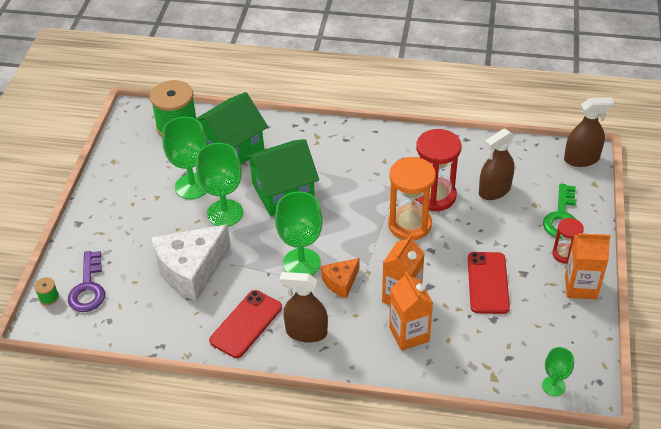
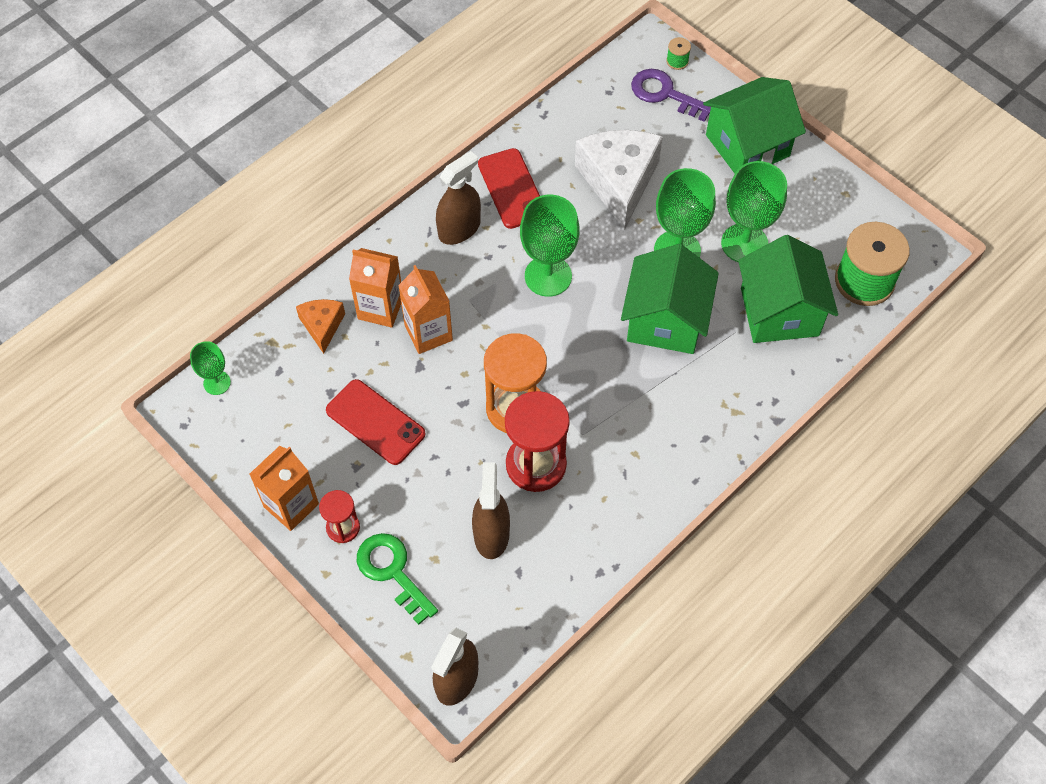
camera: 125 degrees right, 15 degrees up
orange cheese [321,258,359,298] -> orange cheese moved to [296,299,345,354]
none -> green house [703,77,806,174]

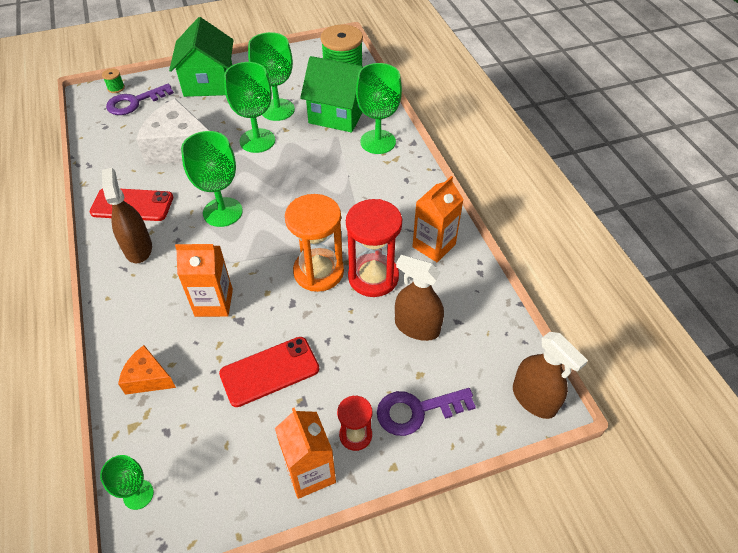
camera: 65 degrees left, 10 degrees down
orange carton [349,248,401,328] -> orange carton moved to [412,176,464,263]
green key [357,533,438,625] -> purple key [377,388,476,436]
green house [621,244,719,354] -> none
none -> green goblet [356,63,402,154]

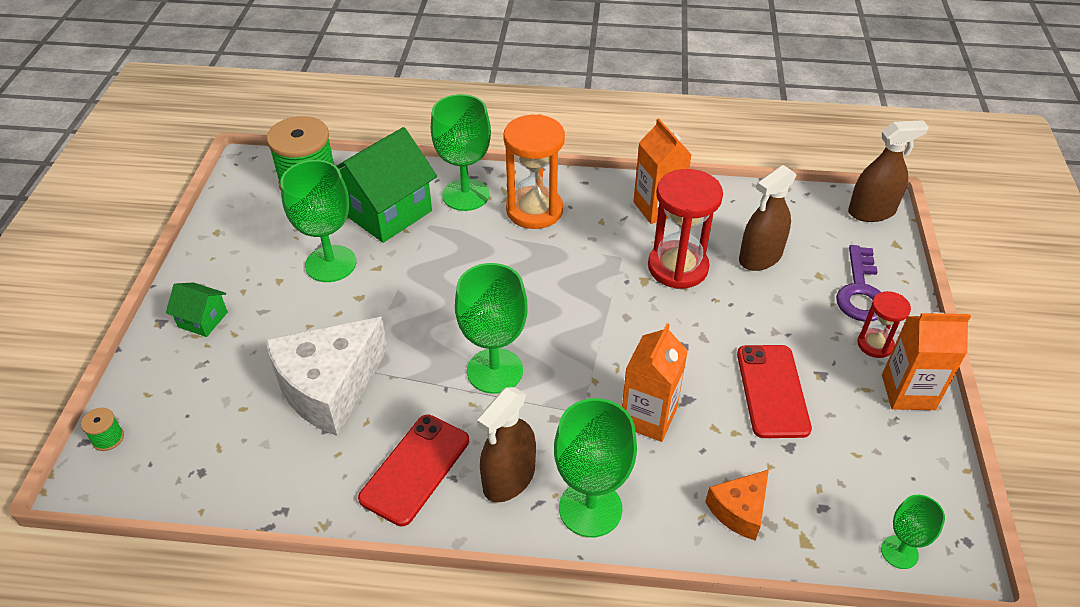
camera: 65 degrees left, 5 degrees down
brown spray bottle [102,168,152,263] -> brown spray bottle turned 60 degrees counterclockwise [477,387,536,502]
purple key [106,84,174,115] -> none
green house [169,17,234,97] -> green house [166,282,228,337], size x0.48
green goblet [224,62,275,153] -> green goblet moved to [554,398,637,537]
orange hourglass [285,194,344,292] -> orange hourglass moved to [503,114,565,229]

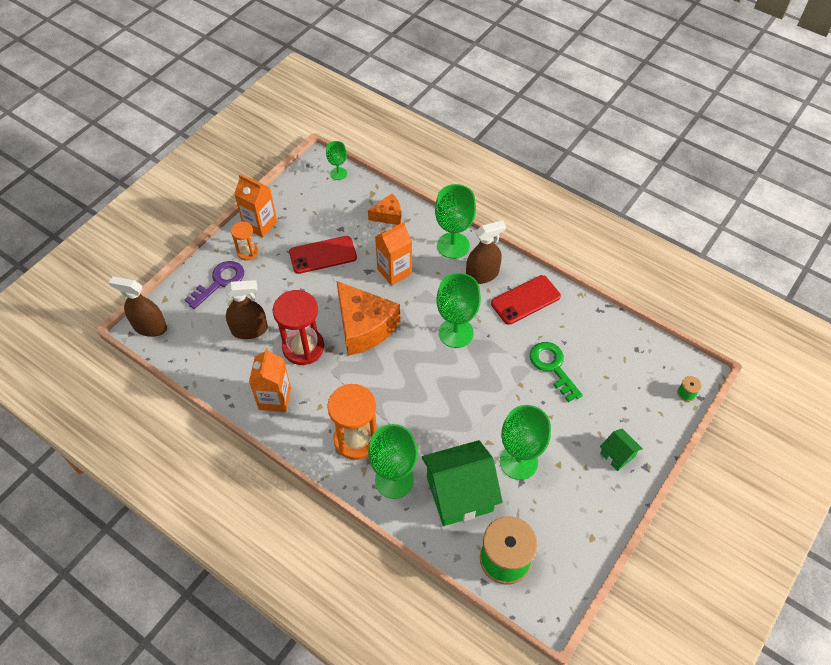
camera: 150 degrees left, 10 degrees up
white cheese [266,317,388,436] -> green key [530,342,583,402]
red phone [737,345,812,438] -> red phone turned 45 degrees clockwise [289,236,357,274]
red hourglass [857,291,911,358] -> orange hourglass [231,221,258,261]
none -> orange cheese [337,281,400,356]

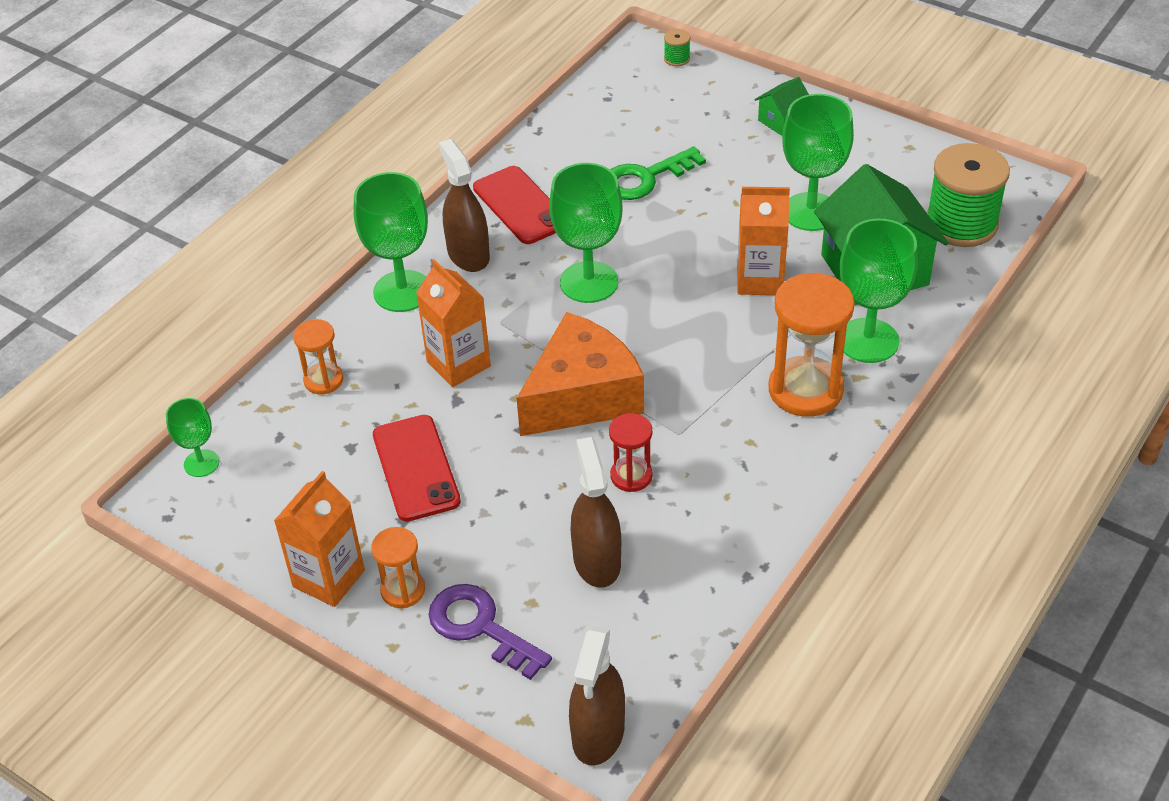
camera: 90 degrees left, 10 degrees down
orange carton [249,348,291,412] -> orange carton moved to [737,187,790,295]
red hourglass [273,290,324,365] -> red hourglass [609,413,653,492], size x0.54
orange cheese [368,194,401,225] -> orange hourglass [293,319,343,394]

